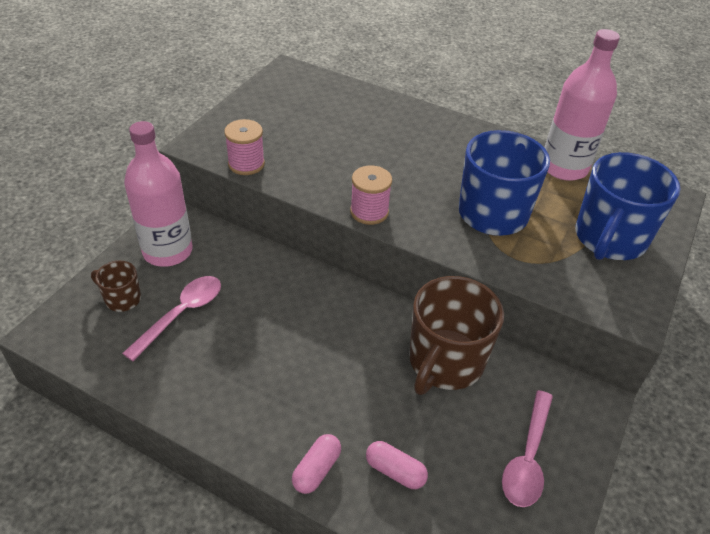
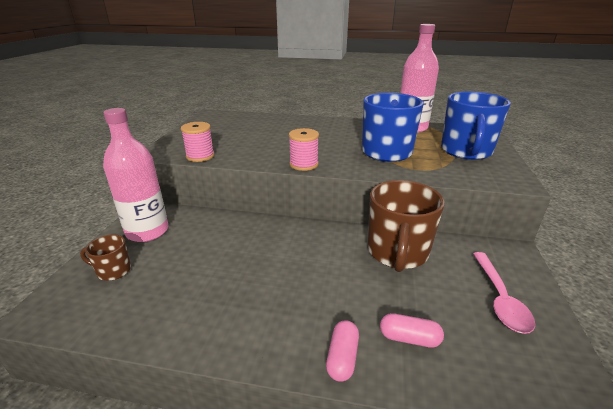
camera: 15 degrees left, 15 degrees down
pink spoon [122,276,221,361] -> none

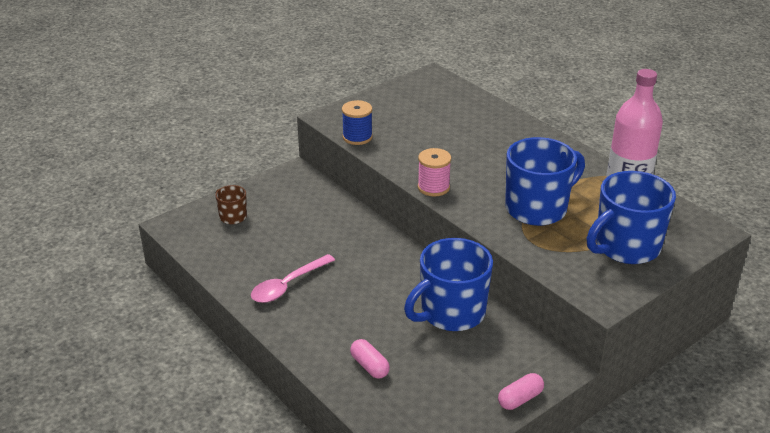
camera: 40 degrees right, 5 degrees up
pink bottle [103,108,169,242] -> none
pink spool [181,122,214,162] -> blue spool [342,100,373,145]
pink capsule [326,320,359,382] -> pink capsule moved to [498,373,544,410]
brown mug [368,180,445,272] -> blue mug [404,238,493,331]
pink spoon [473,252,535,334] -> pink spoon moved to [251,254,335,303]

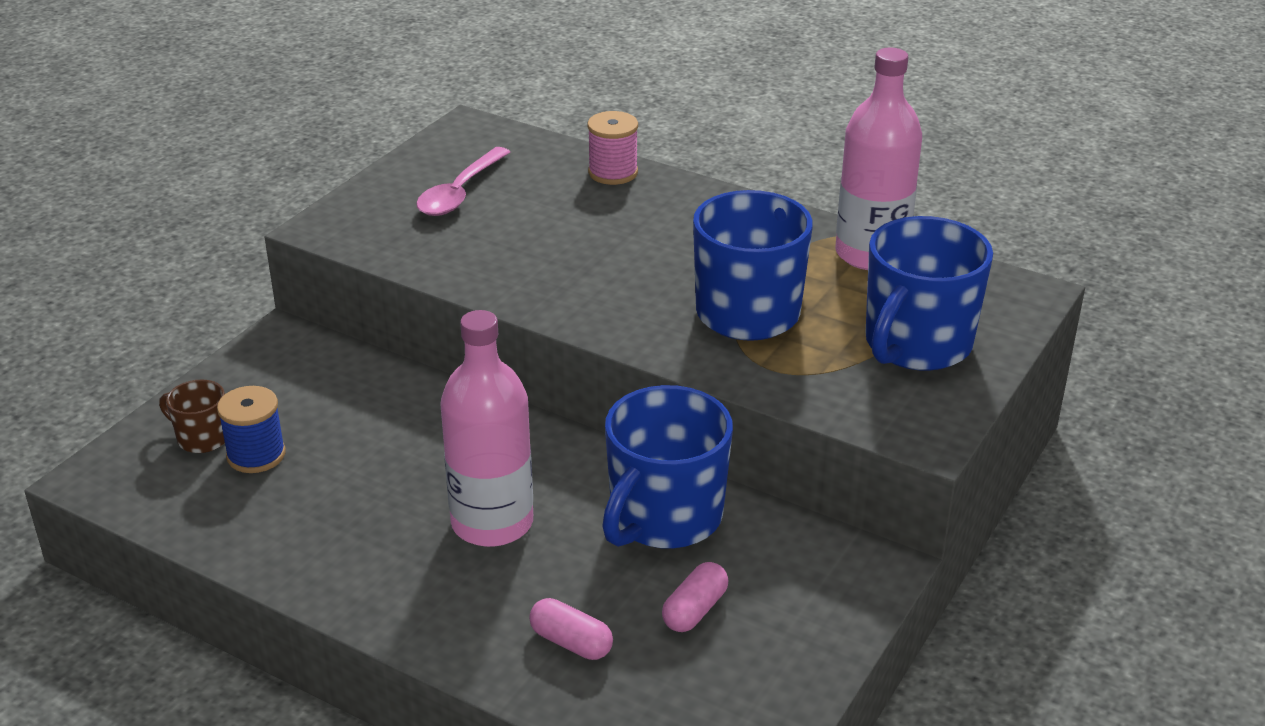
camera: 20 degrees left, 0 degrees up
pink spoon [251,254,335,303] -> pink spoon moved to [416,147,510,216]
blue spool [342,100,373,145] -> blue spool moved to [217,386,286,473]
pink spool [418,148,451,196] -> pink spool moved to [588,111,638,185]
pink capsule [498,373,544,410] -> pink capsule moved to [662,562,728,632]
none -> pink bottle [440,310,533,547]

